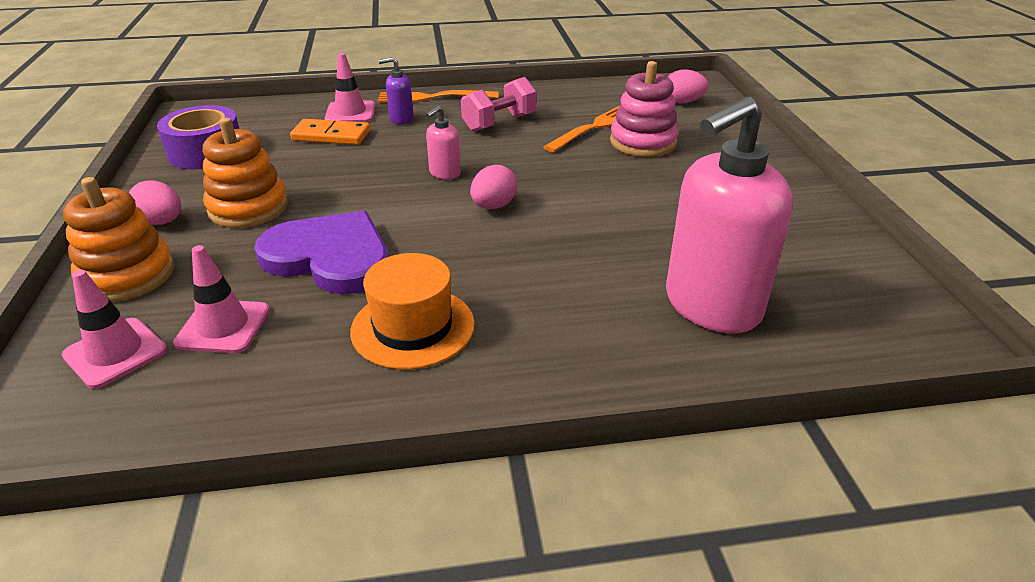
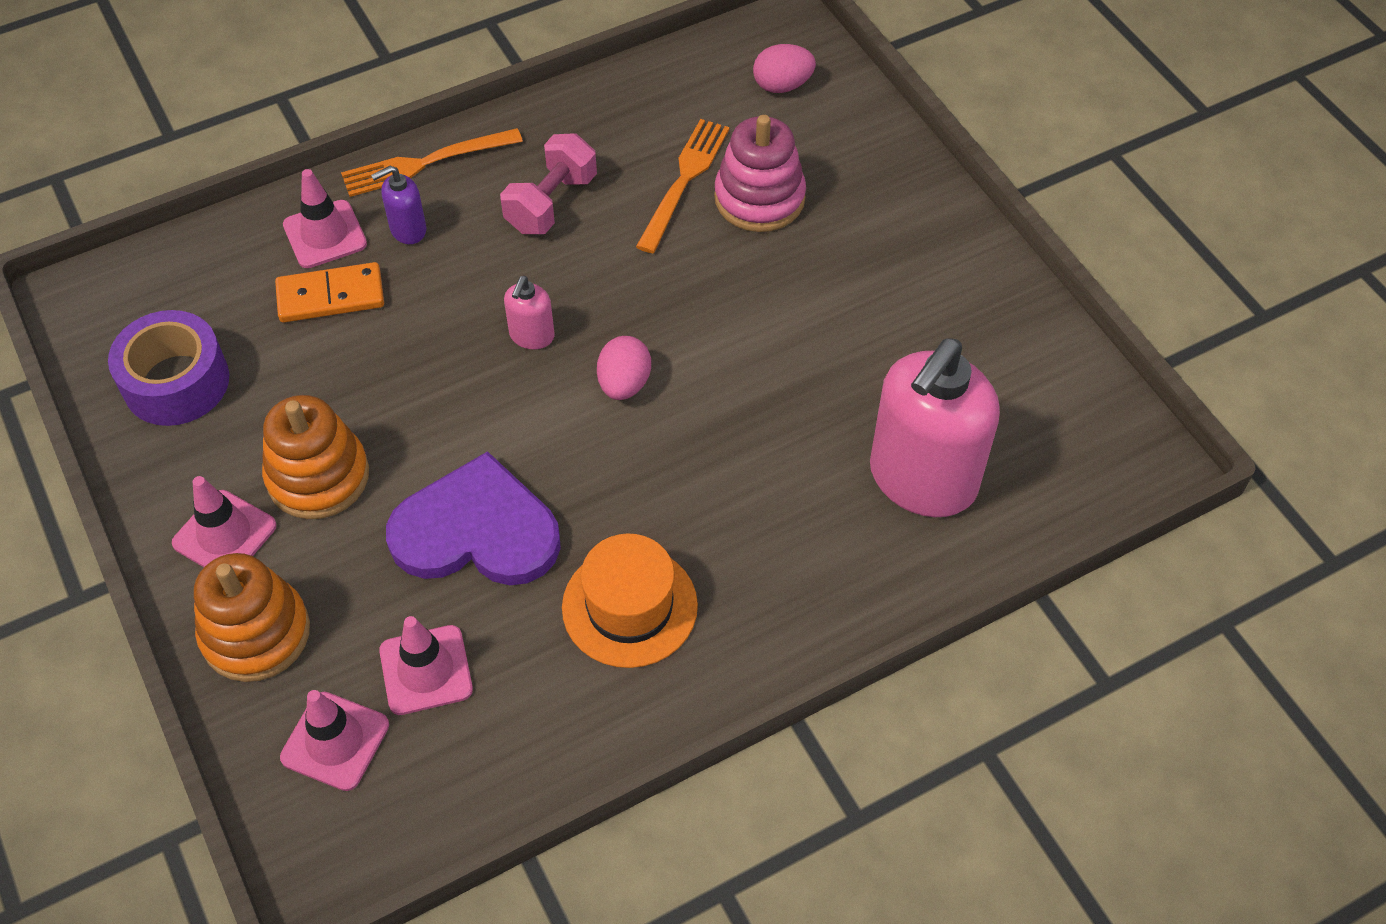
camera: 20 degrees left, 20 degrees up
pink egg [129,180,181,225] -> pink traffic cone [172,476,277,567]

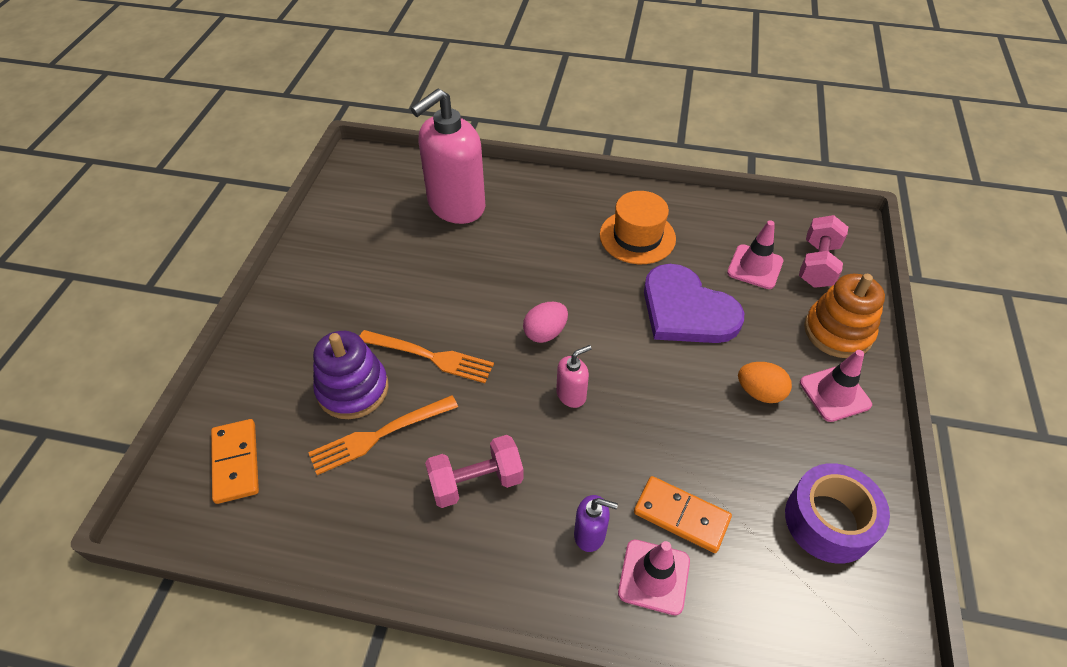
camera: 140 degrees left, 5 degrees down
orange stacking toy [262,395,369,519] -> orange egg [738,362,792,403]
pink traffic cone [280,690,389,791] -> pink dumbbell [799,215,848,288]
orange fork [341,128,523,197] -> orange fork moved to [360,330,494,383]
pink stacking toy [714,115,806,232] -> purple stacking toy [313,331,389,419]
pink egg [753,44,816,93] -> orange domino [211,419,259,504]
pink soap dispenser [870,338,1000,517] -> pink soap dispenser turned 150 degrees clockwise [411,88,486,224]

